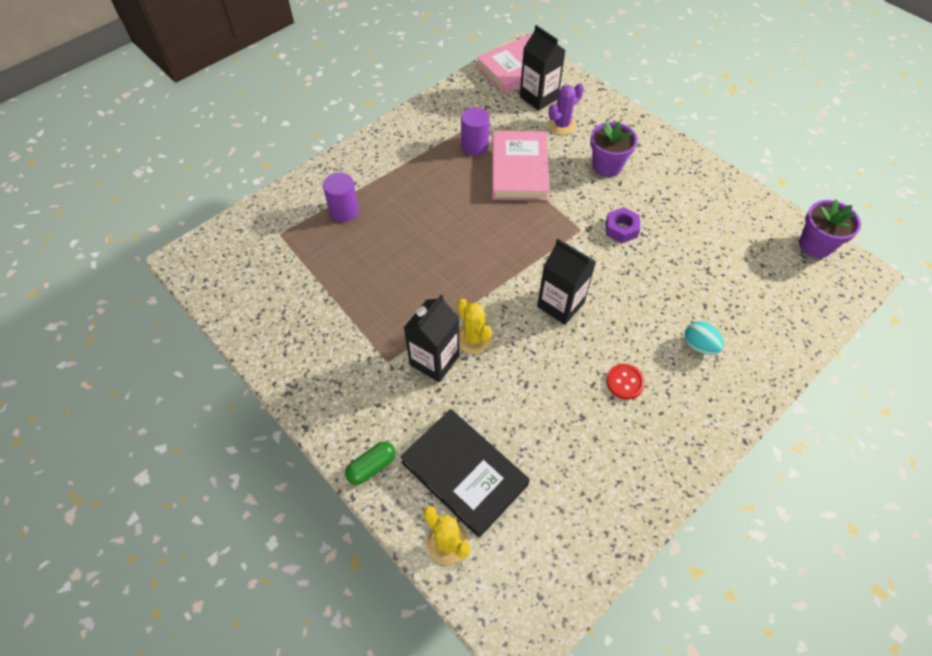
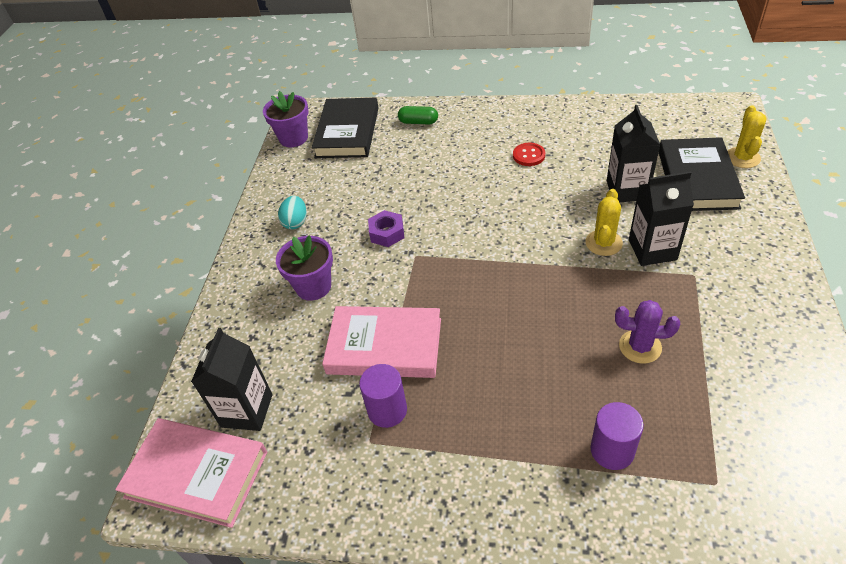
camera: 125 degrees left, 10 degrees down
green capsule [345,441,395,485] -> green capsule moved to [398,106,438,125]
pink book [492,131,550,201] -> pink book turned 45 degrees clockwise [322,306,441,378]
black carton [537,239,596,325] -> black carton moved to [607,105,660,202]
purple cactus [548,83,584,135] -> purple cactus moved to [615,300,680,364]
turquoise egg [684,321,724,355] -> turquoise egg moved to [278,196,307,229]
none -> black book [312,98,378,158]

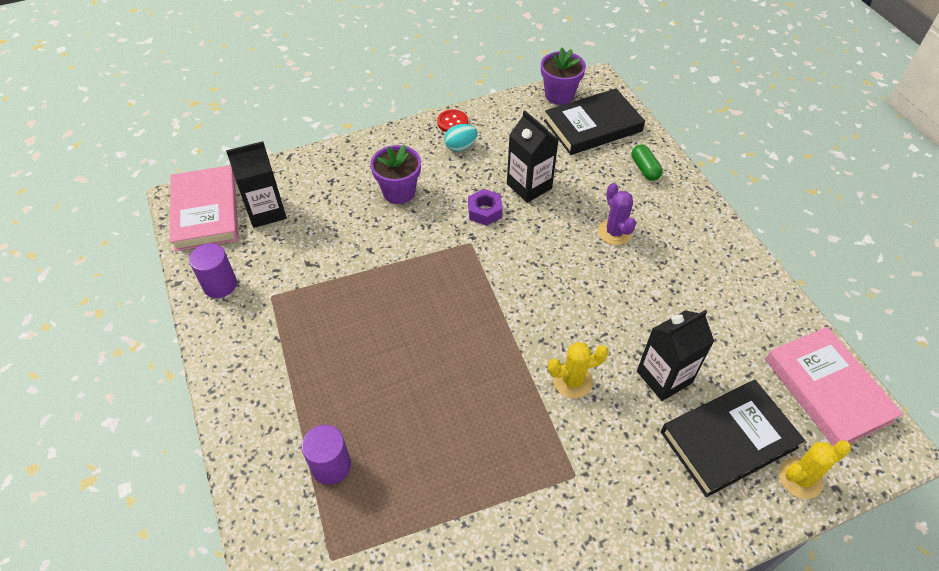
camera: 55 degrees right, 5 degrees up
pink book [322,306,441,378] -> pink book moved to [765,327,903,446]
purple cylinder [359,364,407,428] -> purple cylinder moved to [189,243,237,298]
red button [513,143,545,166] -> red button moved to [437,109,468,132]
purple cactus [615,300,680,364] -> purple cactus moved to [598,183,636,245]
black carton [629,171,694,266] -> black carton moved to [507,110,559,203]

